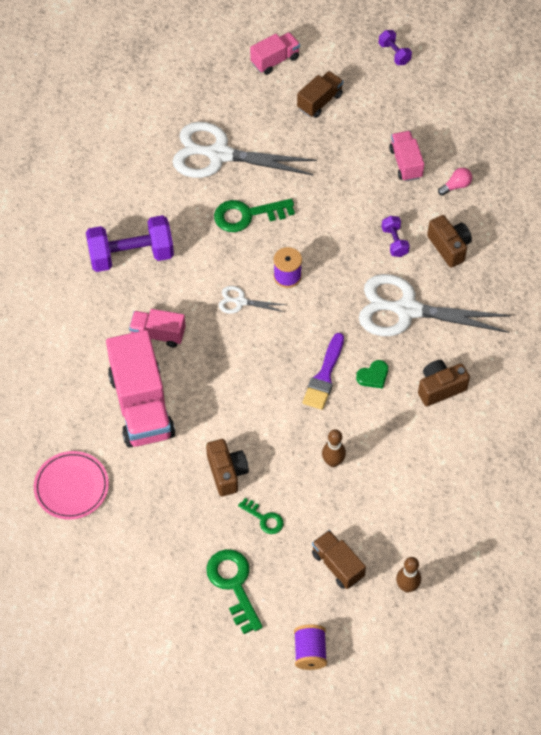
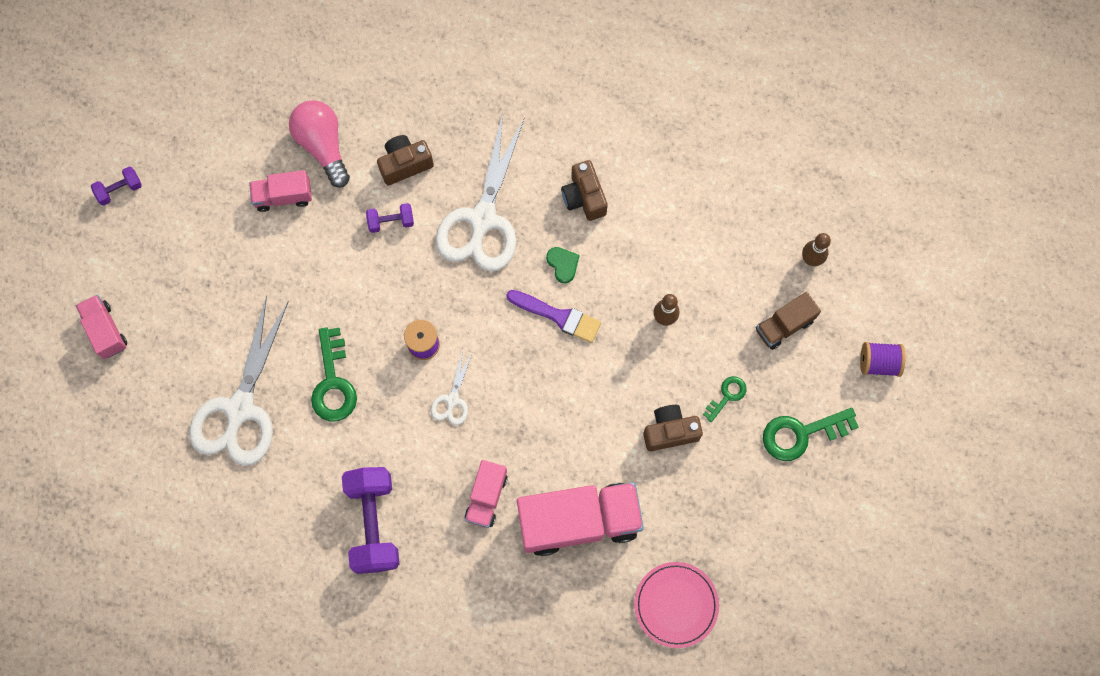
camera: 85 degrees left, 15 degrees up
brown truck [297,71,343,118] -> none
pink light bulb [438,168,472,196] -> pink light bulb [289,100,350,188], size x2.07

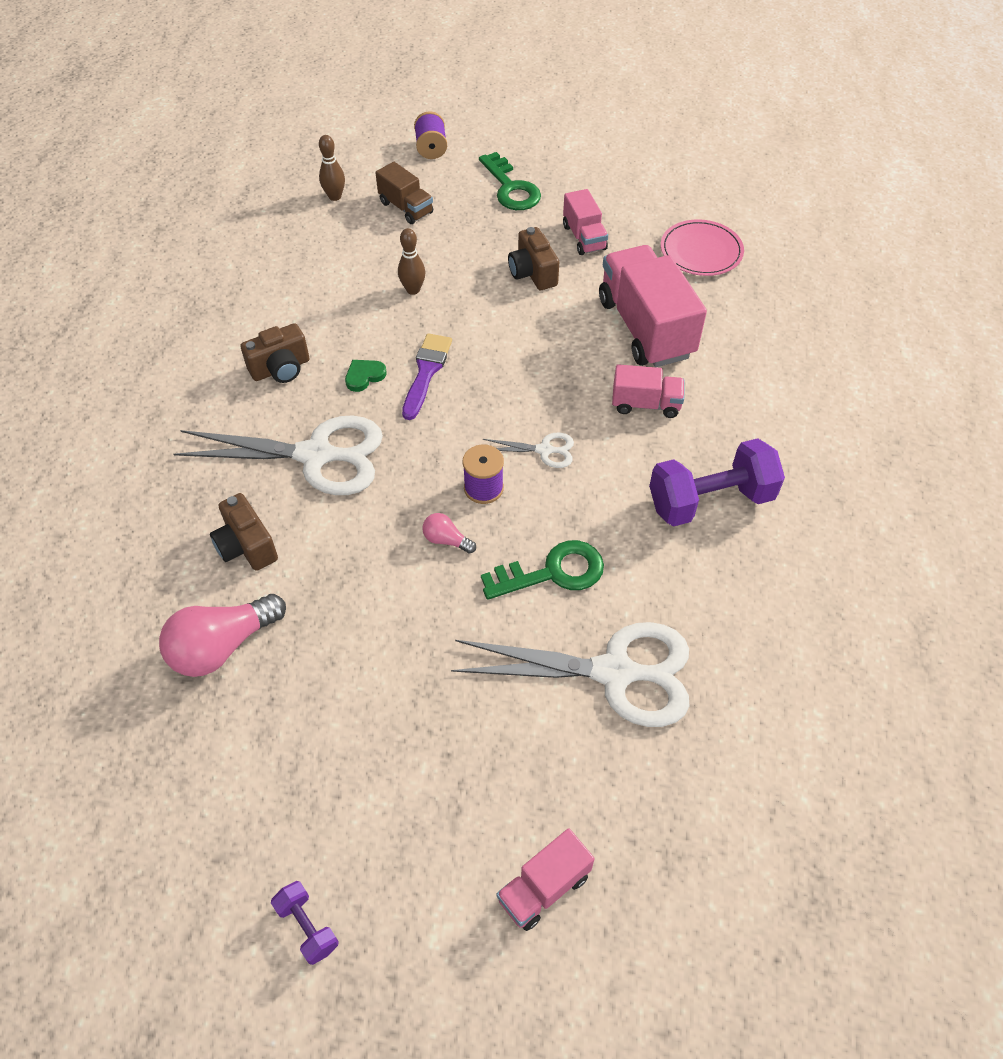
camera: 100 degrees left, 20 degrees down
pink truck [249,170,312,212] -> pink truck moved to [563,189,608,255]
purple dumbbell [366,203,414,233] -> none
green key [703,376,747,422] -> none
none -> pink light bulb [422,513,476,554]

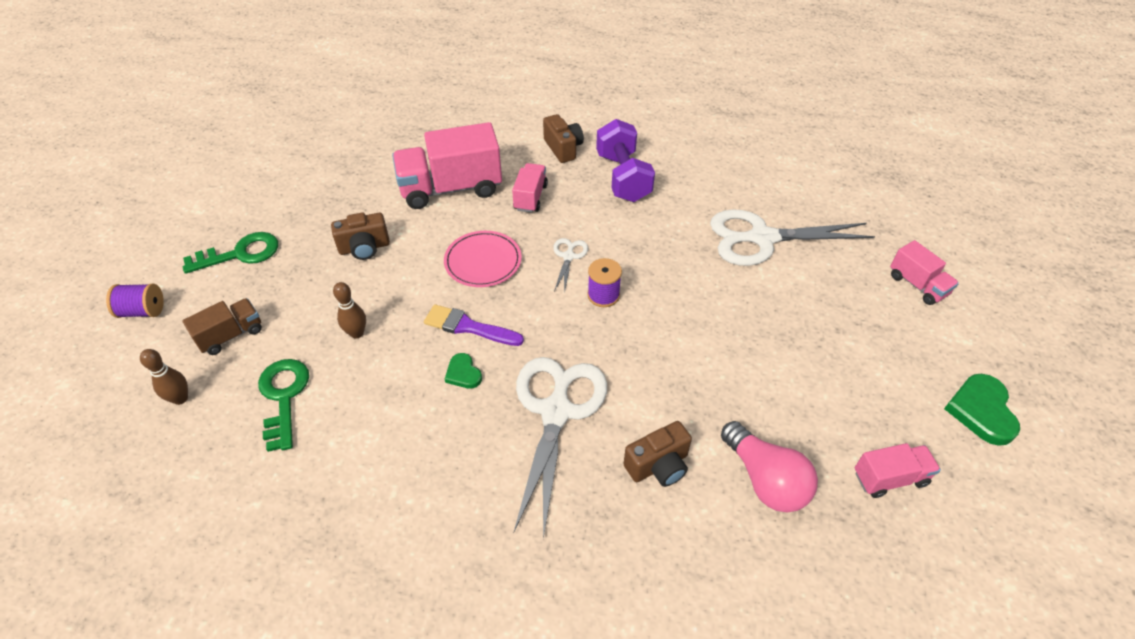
camera: 85 degrees left, 5 degrees down
brown camera [240,323,310,383] -> brown camera moved to [543,114,584,163]
purple dumbbell [271,881,339,965] -> green heart [944,374,1020,446]
pink light bulb [422,513,476,554] -> none
white scissors [451,622,690,727] -> white scissors turned 105 degrees counterclockwise [710,209,875,266]
green key [481,540,604,600] -> green key moved to [258,359,309,452]
pink truck [563,189,608,255] -> pink truck moved to [854,443,941,498]
pink plate [661,219,744,276] -> pink plate moved to [444,231,522,287]

